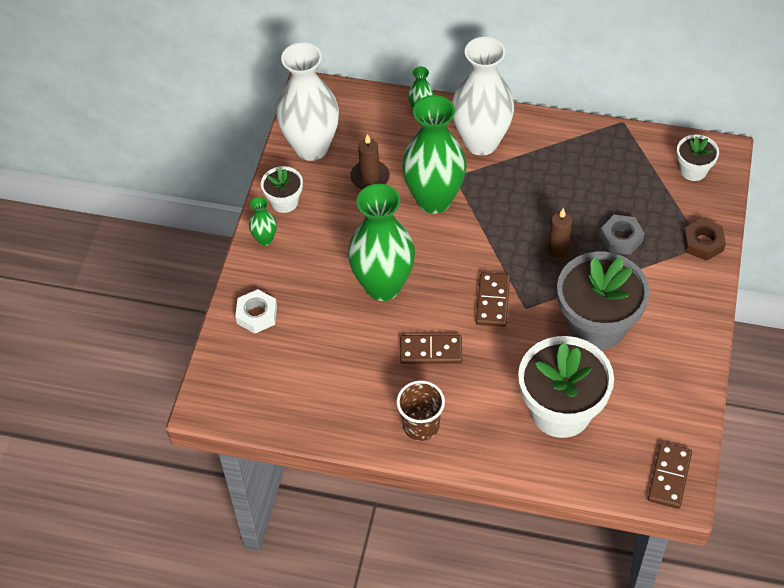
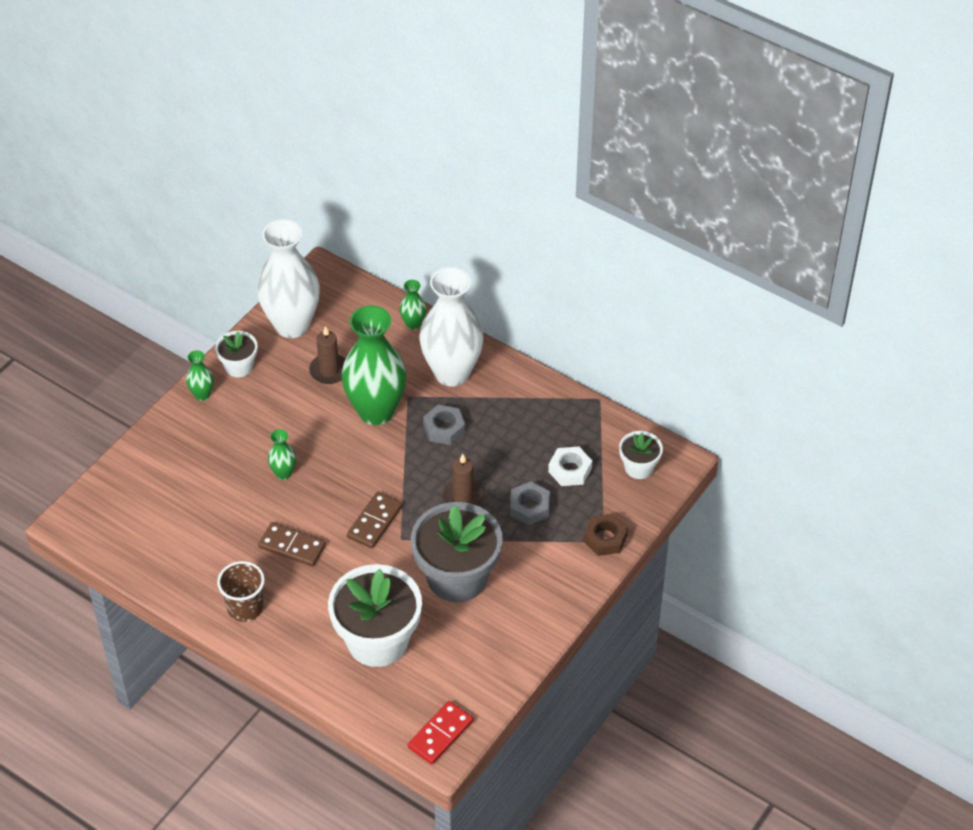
camera: 20 degrees right, 5 degrees down
white nut [235,289,277,334] -> white nut moved to [548,447,592,486]
green vase [348,184,415,301] -> green vase [268,429,296,480], size x0.43
brown domino [648,442,692,509] -> red domino [408,701,473,765]
none -> grey nut [423,405,465,445]

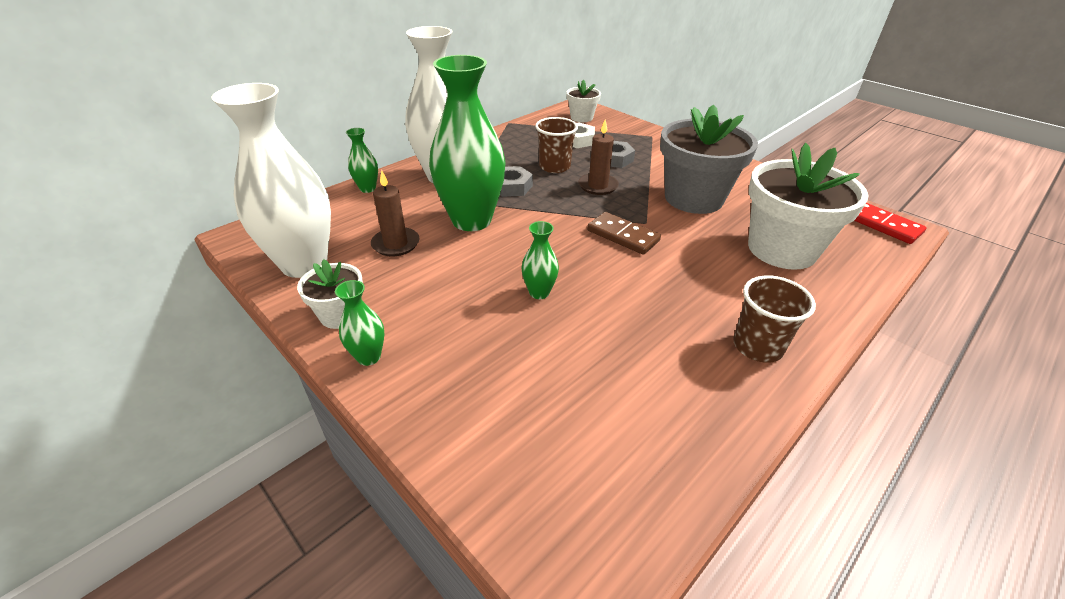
camera: 80 degrees left, 10 degrees down
brown domino [258,522,326,567] -> none
brown nut [583,514,628,556] -> none
none -> brown cup [535,117,578,173]

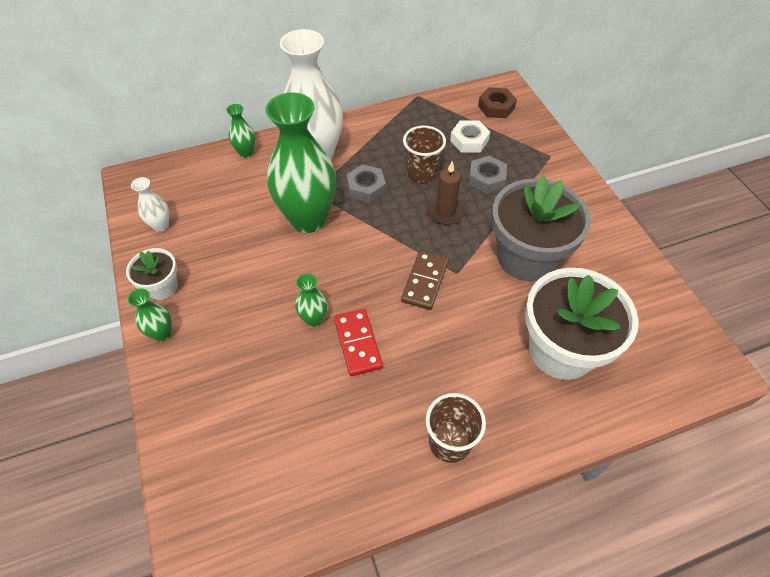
camera: 25 degrees right, 15 degrees up
white vase [212,83,331,278] -> white vase [131,177,169,232], size x0.43
brown candle [371,170,419,256] -> none
white flower pot [566,80,601,122] -> brown nut [478,87,517,118]
brown domino [587,212,661,255] -> brown domino turned 45 degrees clockwise [401,250,448,310]
red domino [854,203,927,244] -> red domino moved to [334,309,383,376]

